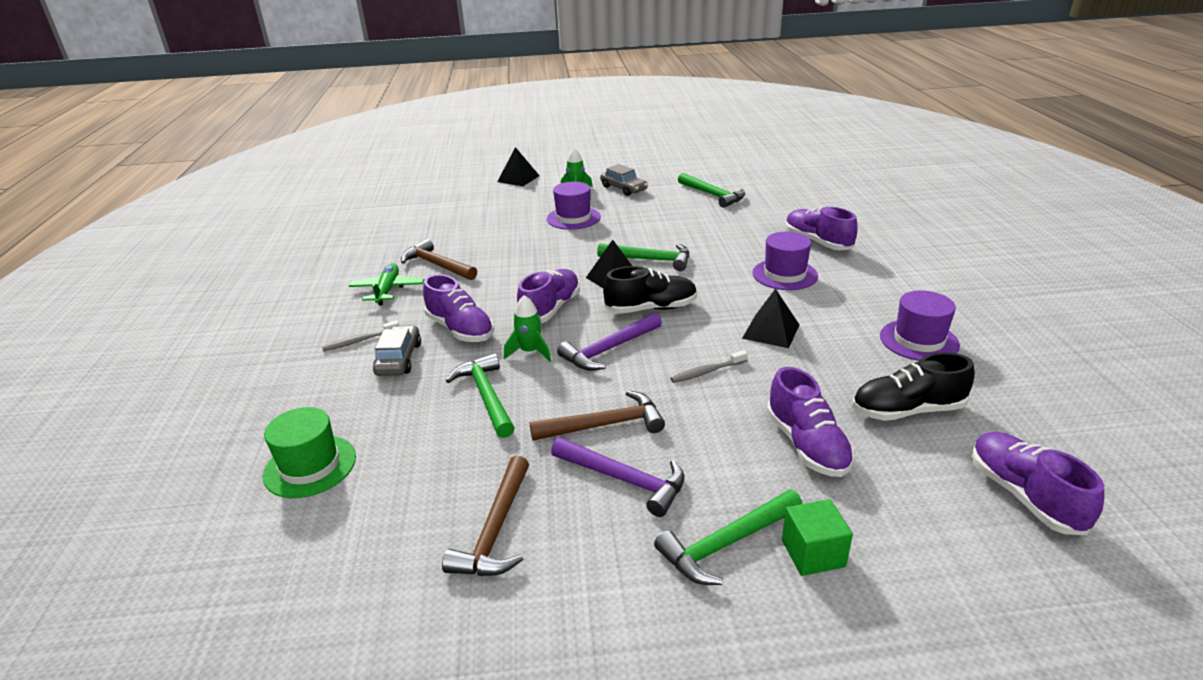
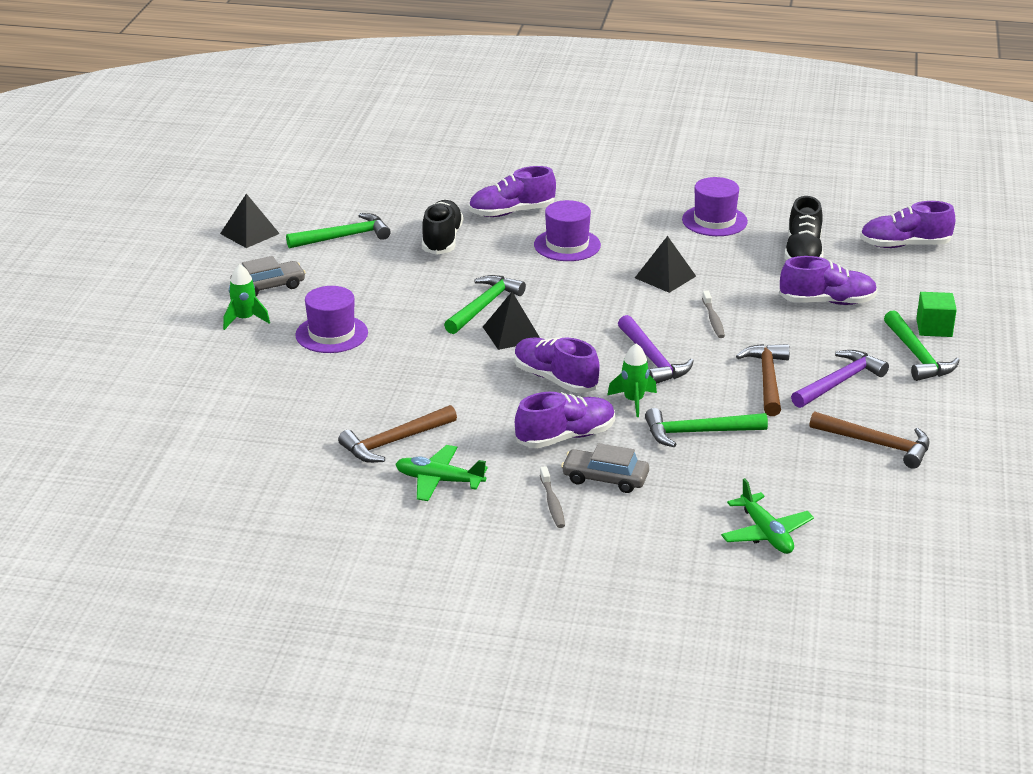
camera: 75 degrees left, 0 degrees up
green hat [263,407,356,498] -> green plane [721,478,814,554]
black pyramid [497,147,540,186] -> black pyramid moved to [220,194,280,248]
black shoe [603,266,697,314] -> black shoe moved to [422,200,463,255]

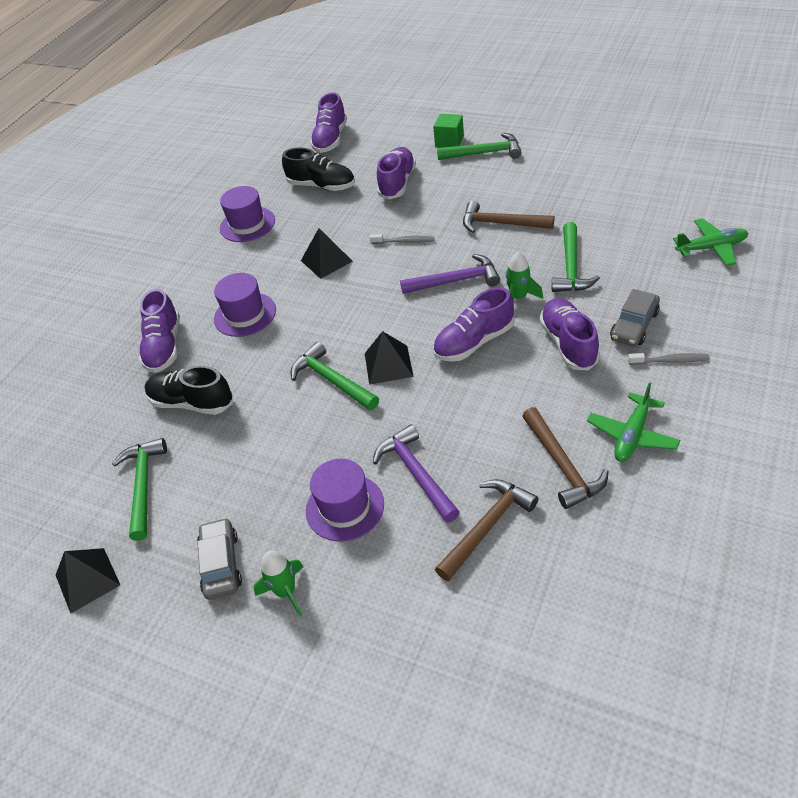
camera: 70 degrees left, 15 degrees up
purple hammer [791,350,889,408] -> purple hammer moved to [373,424,460,523]
brown hammer [810,411,930,469] -> brown hammer moved to [435,479,538,581]

